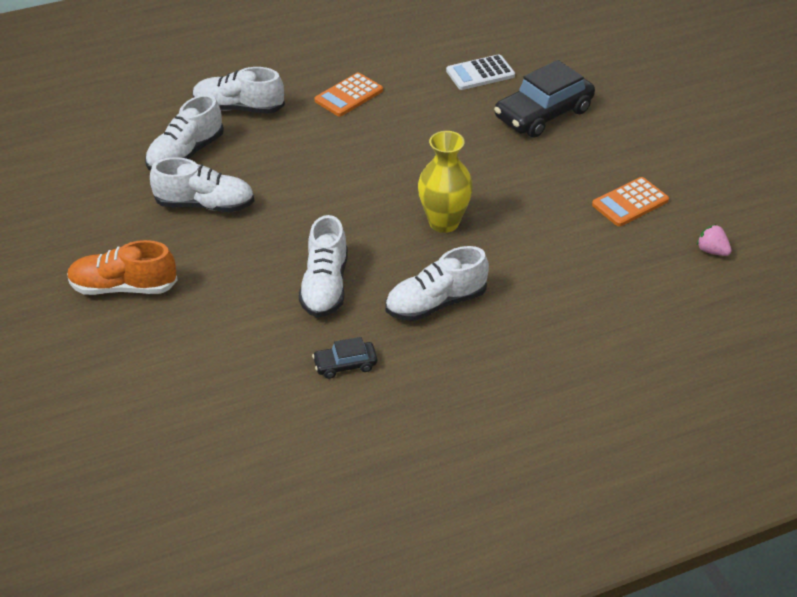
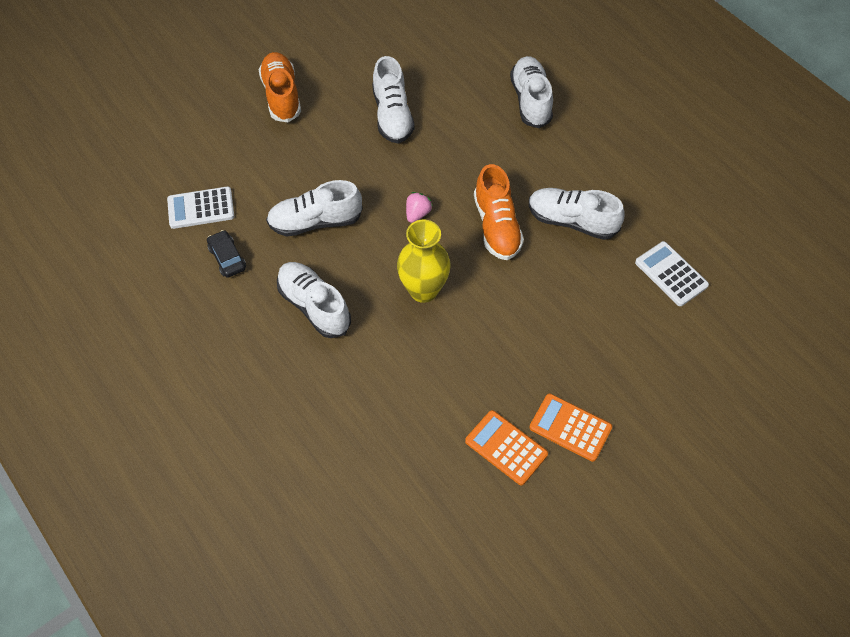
camera: 75 degrees right, 15 degrees up
white shoe [145,95,224,171] -> white shoe moved to [529,188,625,240]
orange calculator [315,73,383,117] -> orange calculator moved to [529,394,612,462]
black car [494,60,595,138] -> none
pink strawberry [697,224,731,256] -> pink strawberry moved to [406,192,432,223]
none -> white calculator [167,187,234,229]
none -> orange shoe [474,164,524,260]

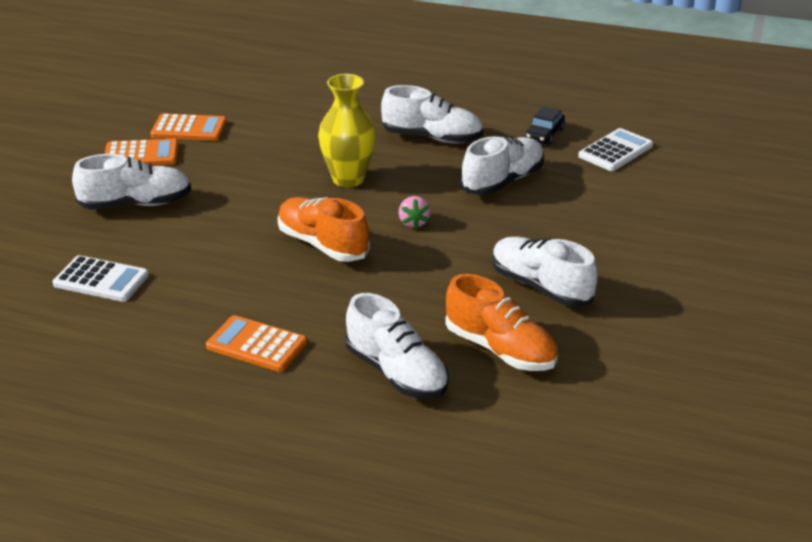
camera: 145 degrees right, 25 degrees down
black car [207,230,246,278] -> black car turned 90 degrees clockwise [525,106,565,145]
orange shoe [259,52,301,122] -> orange shoe moved to [445,274,558,371]
white shoe [529,188,625,240] -> white shoe moved to [72,154,191,210]
none -> orange calculator [206,315,307,372]

